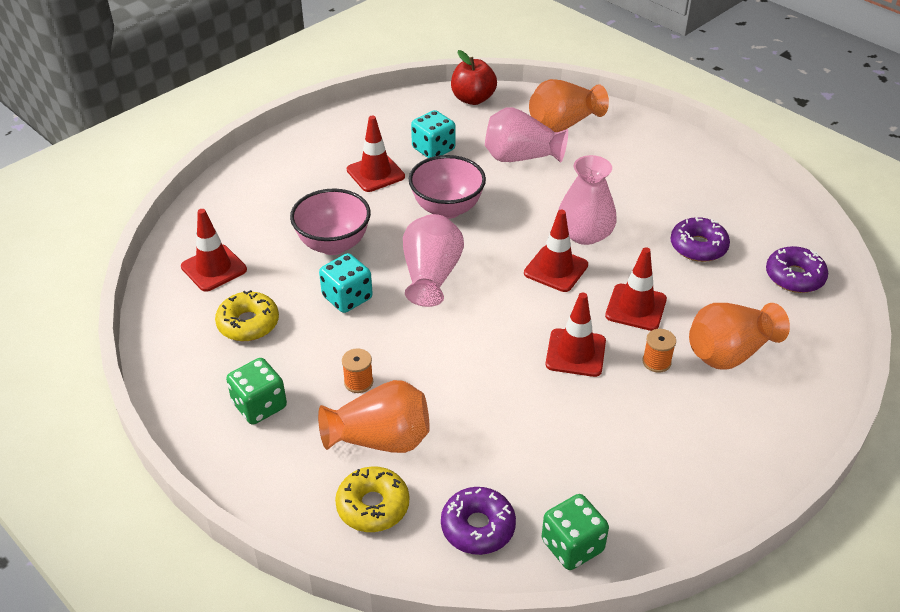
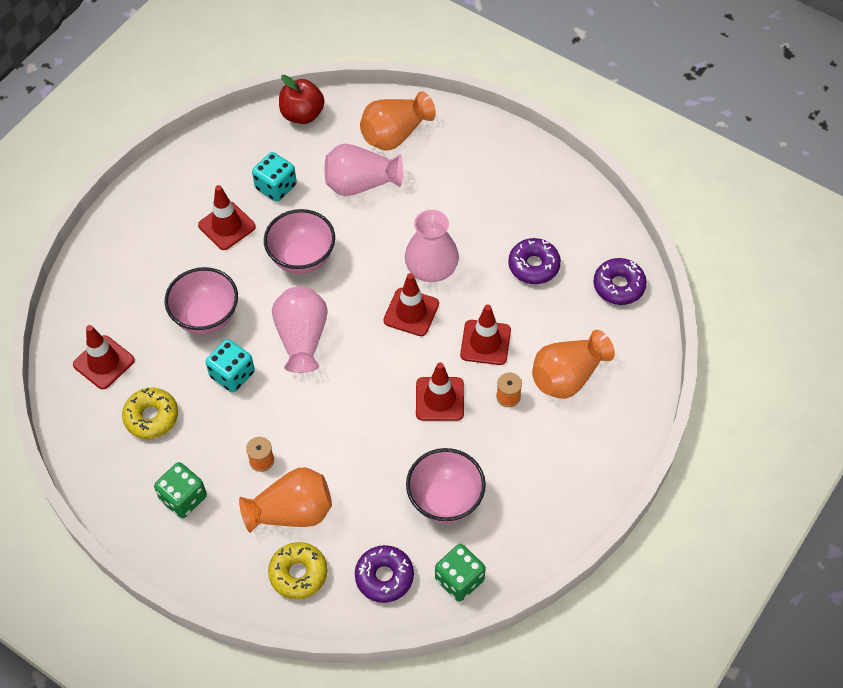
camera: 10 degrees left, 15 degrees up
none -> pink bowl [406,448,486,523]

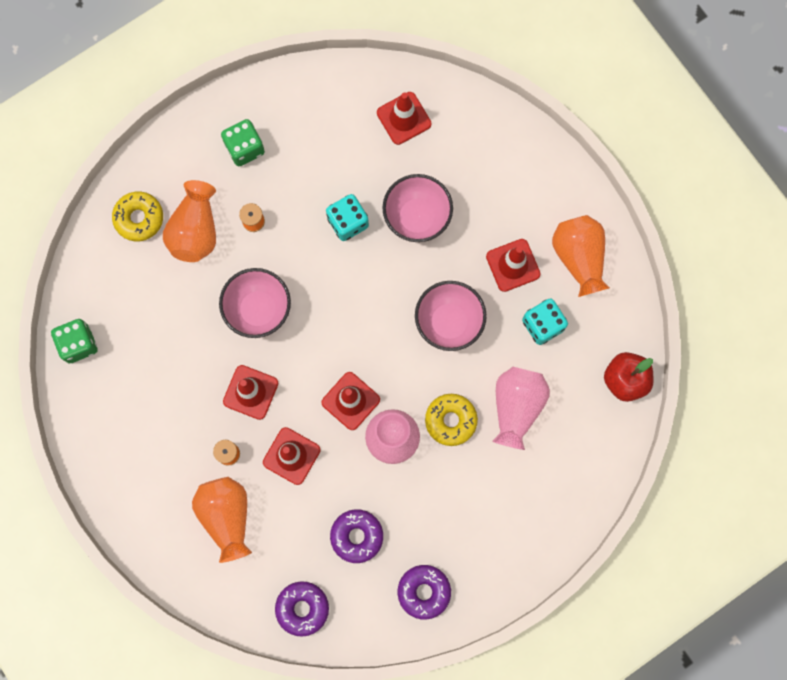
camera: 110 degrees right, 20 degrees up
yellow donut [122,388,178,439] -> yellow donut moved to [425,394,478,446]
pink vase [272,287,328,373] -> none
purple donut [355,545,414,603] -> purple donut moved to [398,565,451,620]
orange vase [360,91,436,151] -> orange vase moved to [552,215,610,297]
pink bowl [406,448,486,523] -> pink bowl moved to [219,268,291,338]

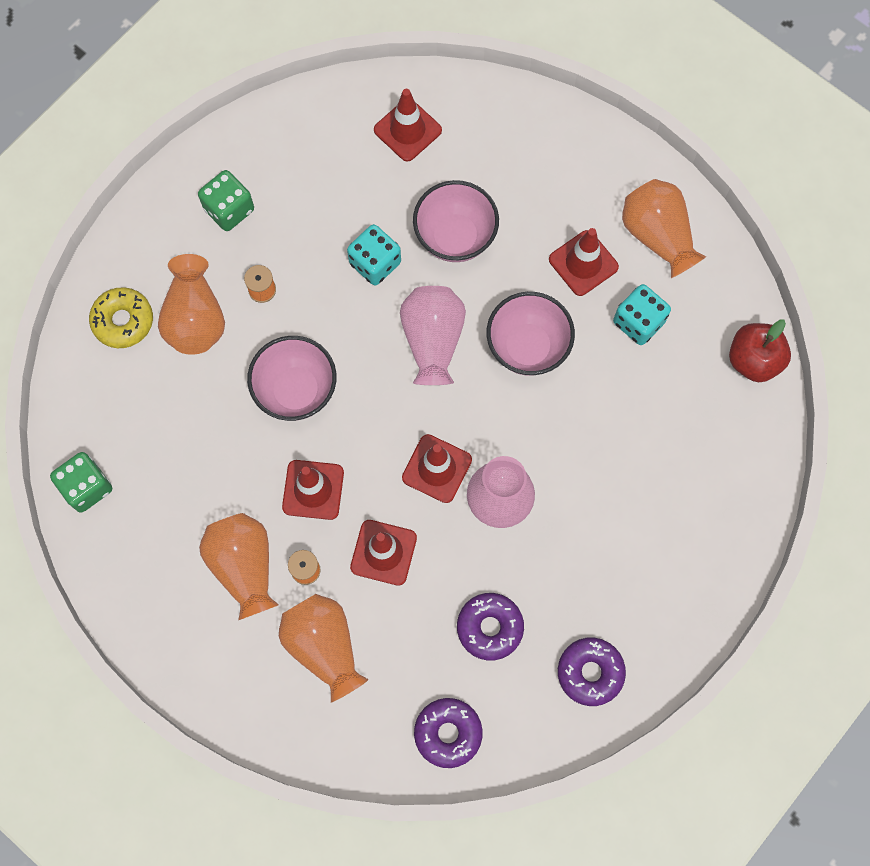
camera: 15 degrees left, 5 degrees down
yellow donut [425,394,478,446] -> none
pink vase [492,367,550,450] -> pink vase moved to [400,286,466,385]
none -> orange vase [199,513,279,620]

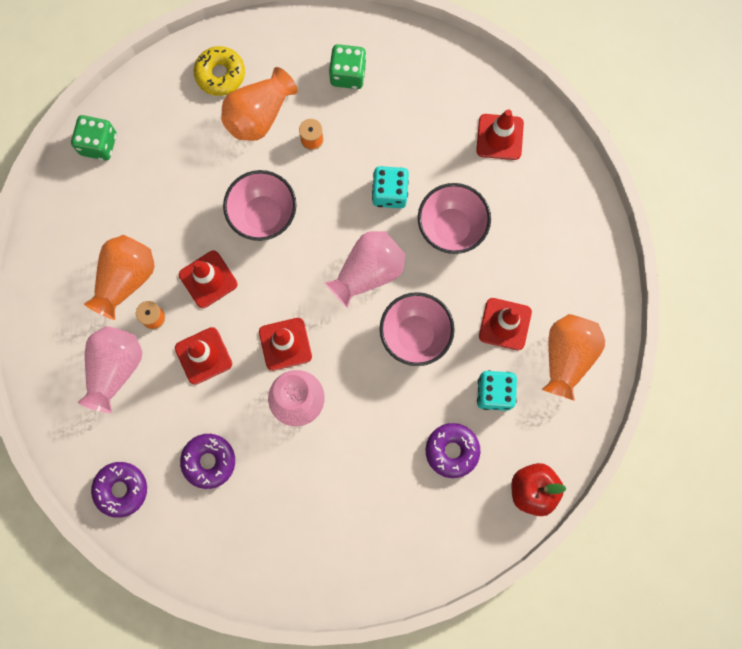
camera: 50 degrees right, 5 degrees up
orange vase [279,594,369,702] -> pink vase [78,326,142,413]
purple donut [558,638,626,706] -> purple donut moved to [426,423,480,478]

